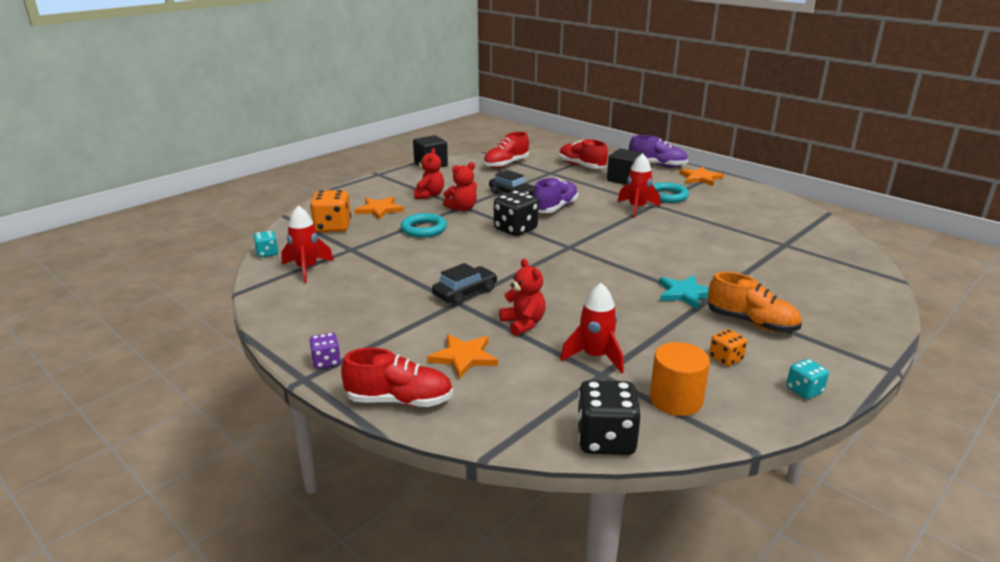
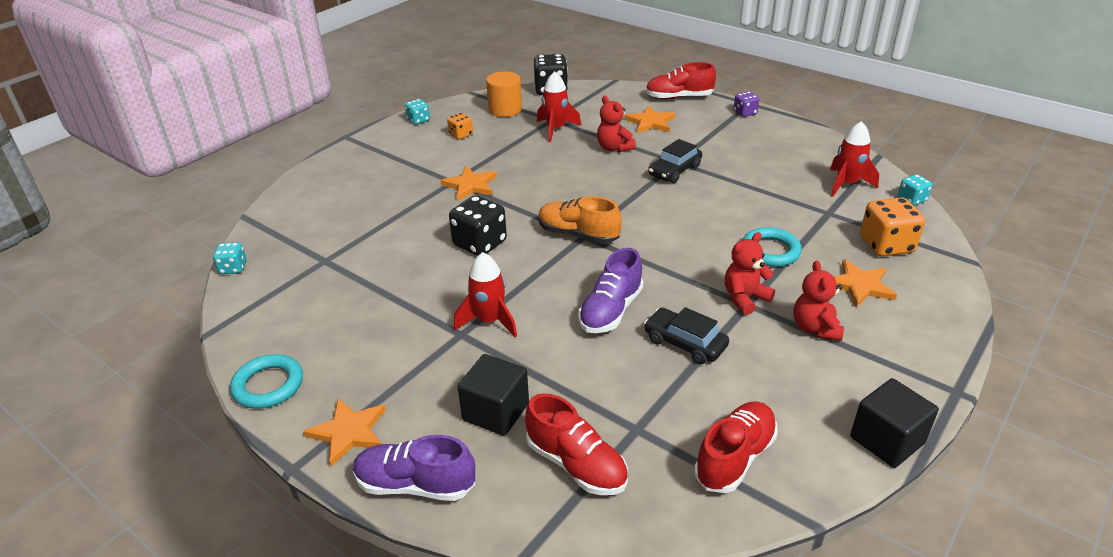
camera: 175 degrees right, 10 degrees up
black dice [494,191,538,236] -> black dice moved to [449,195,507,256]
turquoise ring [652,182,689,203] -> turquoise ring moved to [230,354,303,409]
turquoise star [659,275,709,310] -> orange star [440,166,497,201]
orange shoe [708,272,802,332] -> orange shoe moved to [538,196,622,244]
none -> turquoise dice [213,242,247,274]

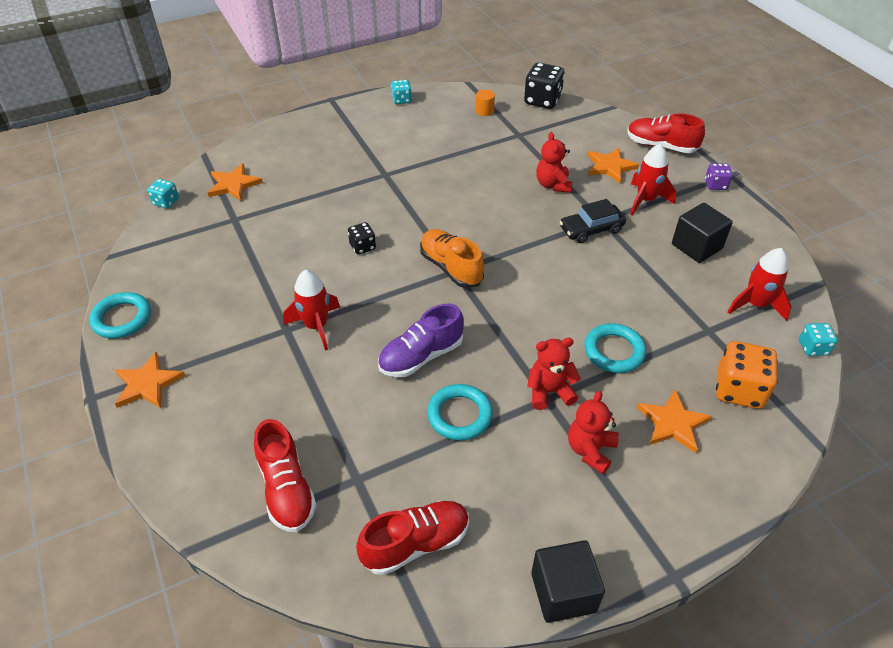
camera: 25 degrees right, 10 degrees up
purple shoe [353,435,475,501] -> none
orange star [440,166,497,201] -> orange star moved to [208,163,263,201]
orange dice [447,113,473,139] -> none
black dice [449,195,507,256] -> black dice [348,222,376,254], size x0.55
black cube [458,354,529,436] -> black cube moved to [672,203,733,263]
orange cylinder [486,71,522,117] -> orange cylinder [475,90,495,116], size x0.56
red rocket [537,71,581,142] -> red rocket moved to [631,144,676,215]
black car [644,307,729,364] -> turquoise ring [427,384,493,441]

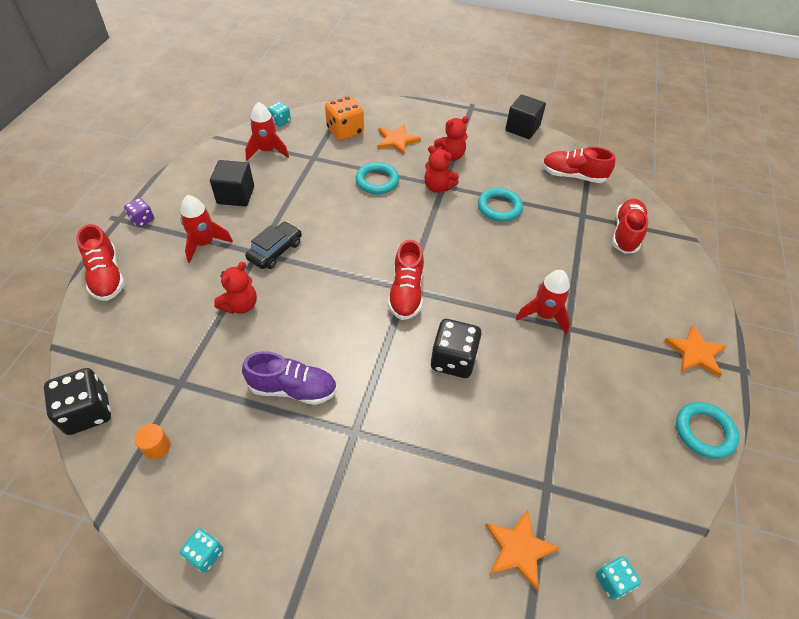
camera: 140 degrees left, 5 degrees up
black dice [348,222,376,254] -> black dice [430,319,482,378], size x1.80
purple shoe [378,304,464,377] -> purple shoe moved to [242,351,337,405]
orange shoe [420,229,484,288] -> red shoe [388,240,424,320]
black car [560,199,626,243] -> black car turned 75 degrees counterclockwise [245,222,302,269]
orange star [588,148,640,184] -> none

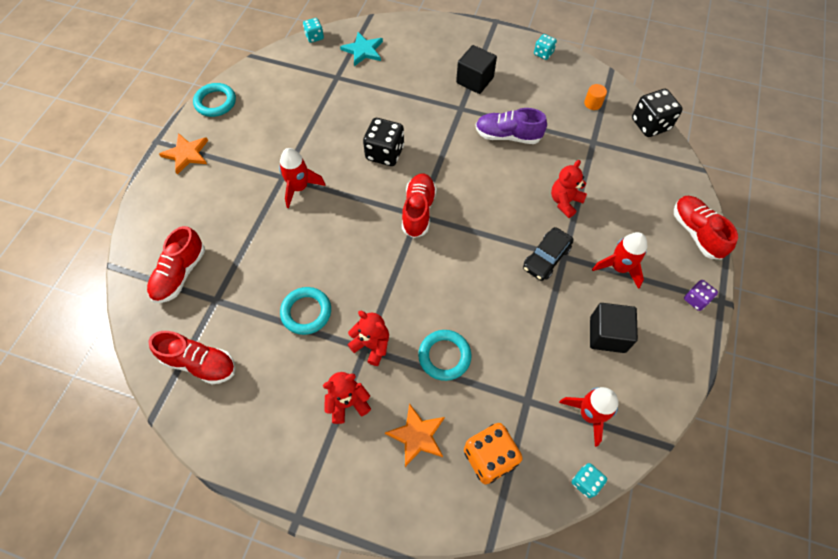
camera: 175 degrees left, 10 degrees up
orange star [485,510,560,590] -> turquoise star [340,32,383,66]
black cube [505,94,546,139] -> black cube moved to [456,45,497,94]

